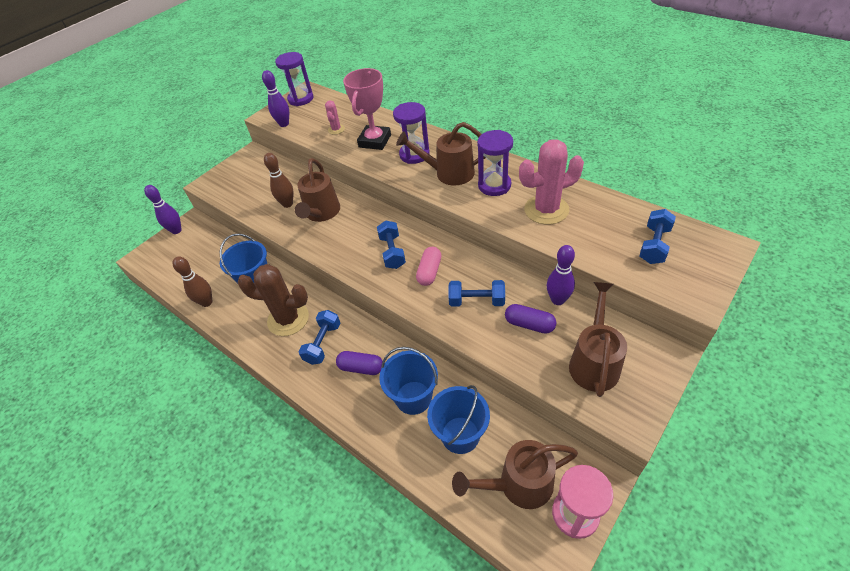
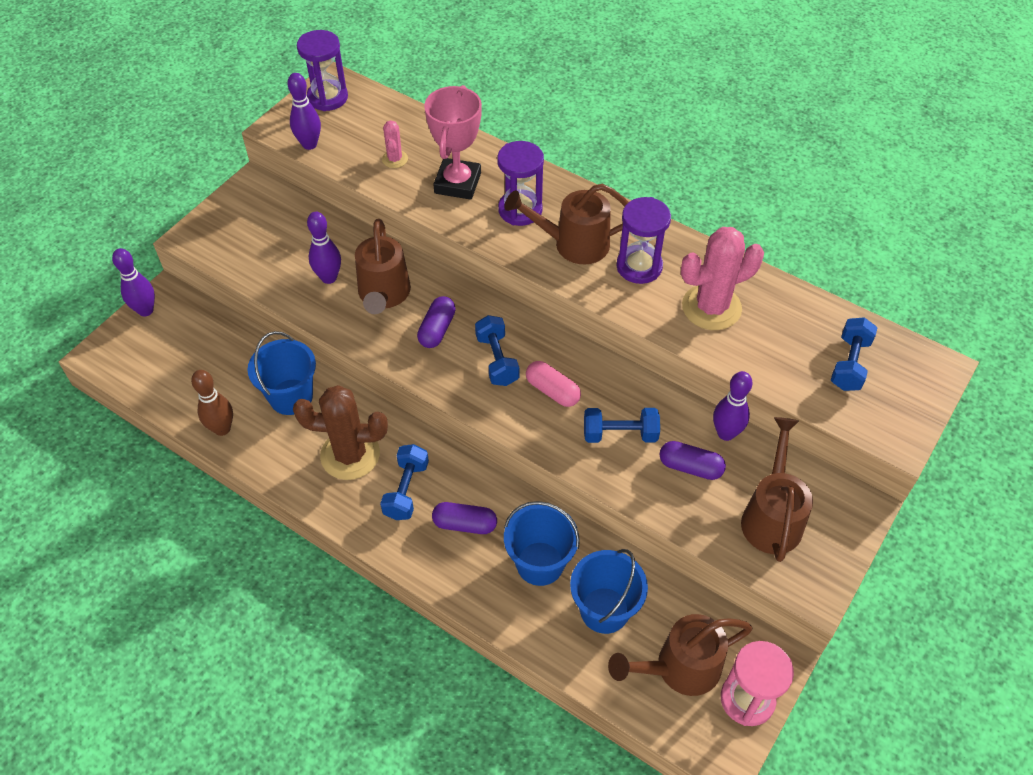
camera: 10 degrees left, 5 degrees up
brown bowling pin [264,153,294,208] -> purple bowling pin [307,212,341,284]
pink capsule [416,247,441,286] -> pink capsule turned 60 degrees counterclockwise [526,361,581,407]
none -> purple capsule [417,296,456,348]

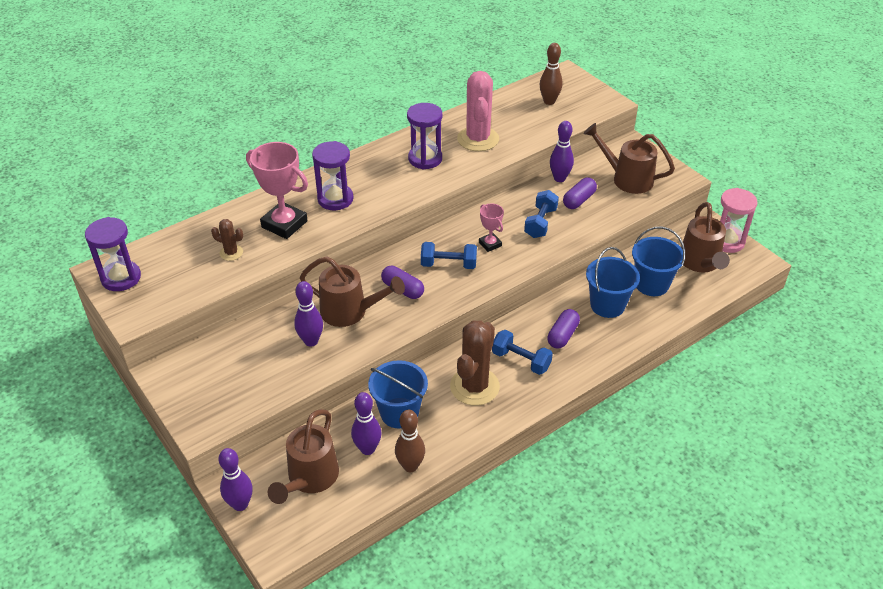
camera: 70 degrees left, 10 degrees down
purple bowling pin [287,73,321,150] -> purple bowling pin moved to [351,392,381,455]
pink cactus [382,120,408,168] -> brown cactus [211,219,243,261]
brown watering can [504,184,629,264] -> brown watering can moved to [268,409,339,504]
pink capsule [526,361,581,407] -> pink trophy [479,203,504,252]
blue dumbbell [831,317,877,391] -> brown bowling pin [540,43,562,105]

